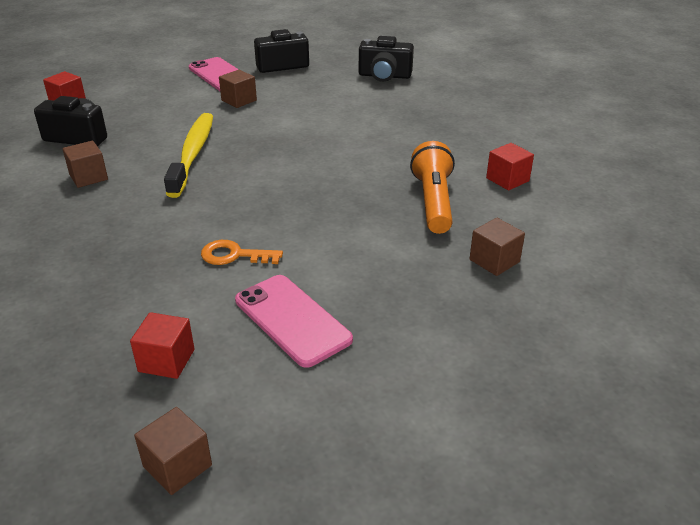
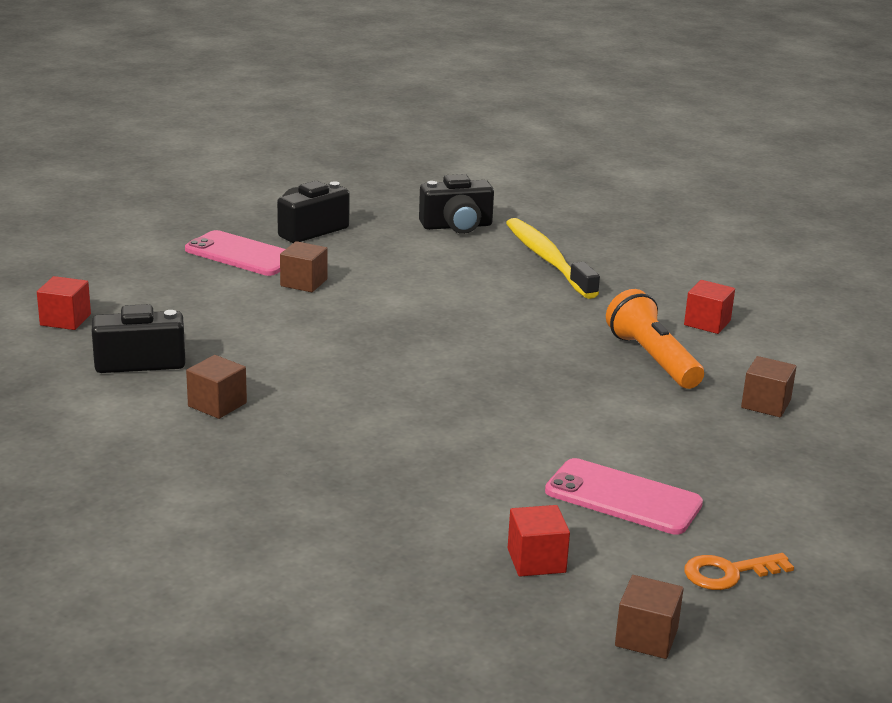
camera: 25 degrees left, 10 degrees down
yellow toothbrush [164,113,213,198] -> yellow toothbrush moved to [506,218,600,299]
orange key [201,240,283,265] -> orange key moved to [684,553,794,590]

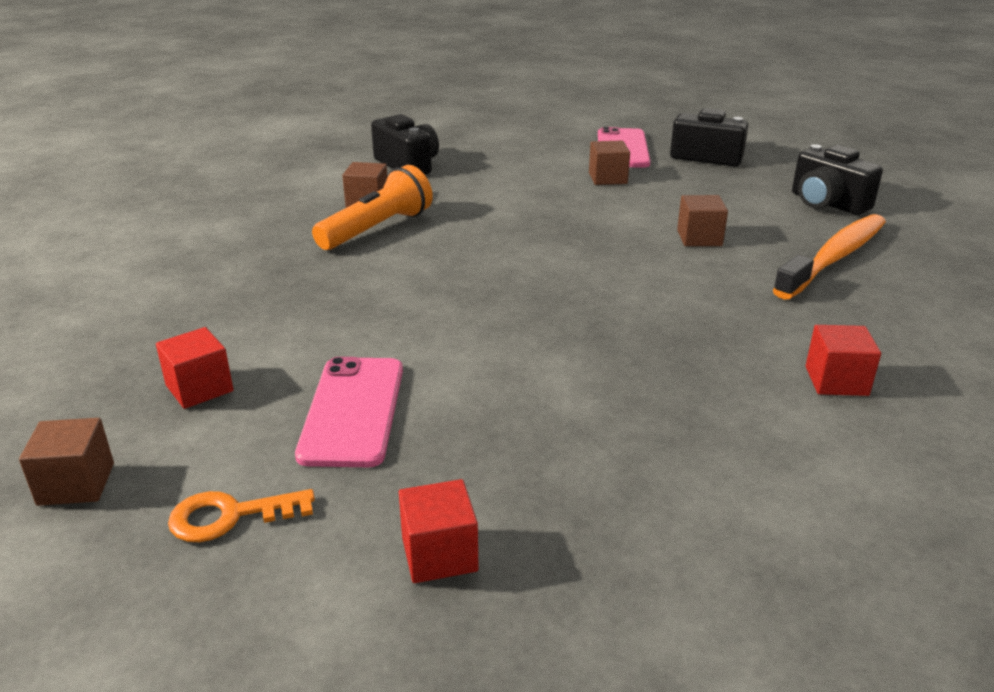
camera: 65 degrees right, 5 degrees up
red cube [37,276,91,330] -> red cube moved to [399,479,479,583]
yellow toothbrush [506,218,600,299] -> orange toothbrush [773,214,886,299]
orange flashlight [606,289,704,389] -> orange flashlight moved to [312,165,433,250]
orange key [684,553,794,590] -> orange key turned 60 degrees counterclockwise [168,489,315,542]
brown cube [741,356,797,417] -> brown cube moved to [677,195,728,246]

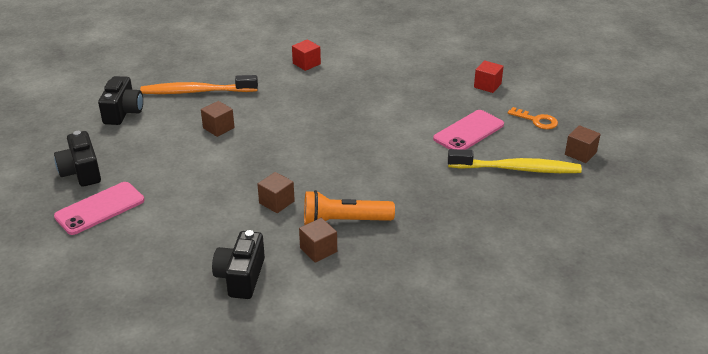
camera: 135 degrees left, 5 degrees up
red cube [156,327,234,409] -> yellow toothbrush [448,149,582,173]
brown cube [589,141,630,185] -> brown cube moved to [257,172,295,213]

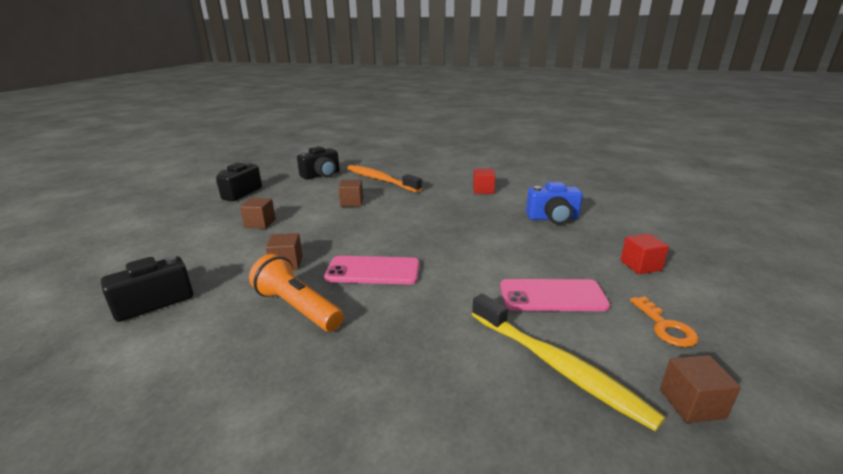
camera: 45 degrees right, 10 degrees down
pink phone [54,182,144,235] -> pink phone moved to [324,256,420,284]
brown cube [299,218,337,263] -> brown cube moved to [240,198,276,229]
none -> blue camera [526,182,583,224]

